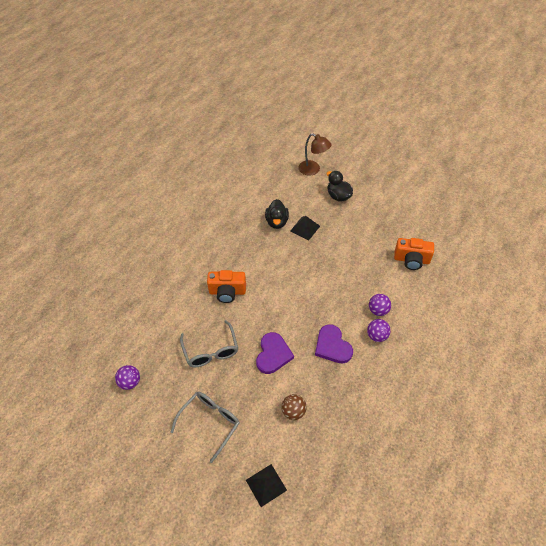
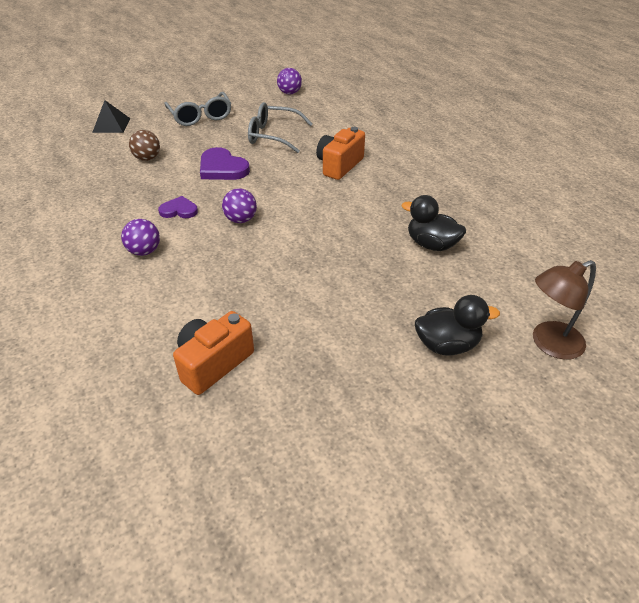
camera: 120 degrees right, 10 degrees down
black pyramid [290,216,320,240] -> none
purple heart [315,324,353,363] -> purple heart [158,196,198,218], size x0.61
purple ball [369,294,391,316] -> purple ball moved to [222,188,257,223]

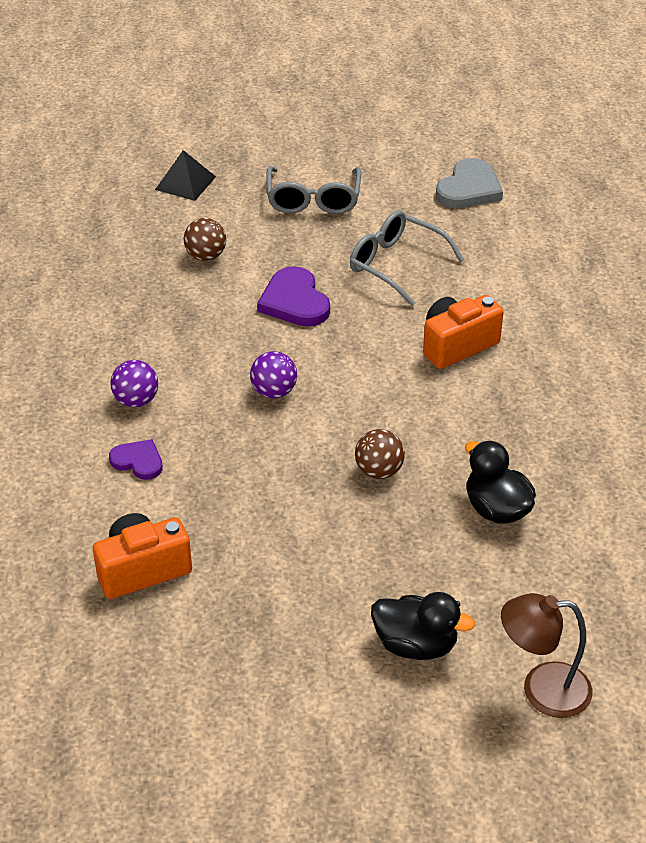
camera: 25 degrees right, 0 degrees up
purple heart [158,196,198,218] -> purple heart moved to [109,439,163,480]
purple ball [277,68,302,94] -> grey heart [436,158,503,208]
none -> brown ball [355,429,405,479]

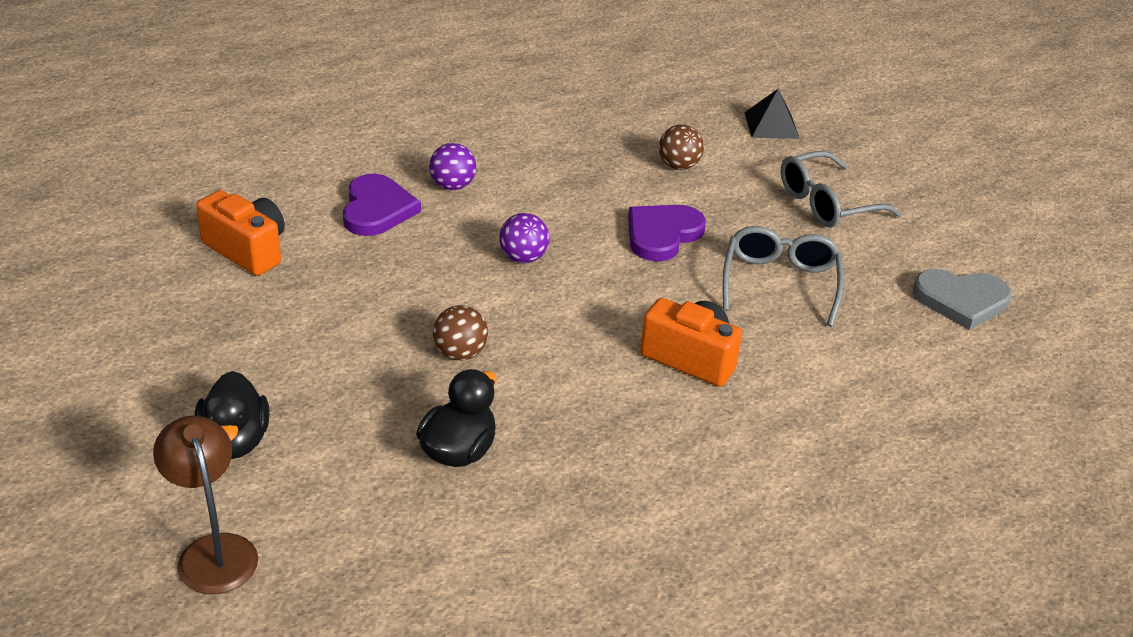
camera: 60 degrees right, 5 degrees down
purple heart [109,439,163,480] -> purple heart [343,174,421,236], size x1.63

